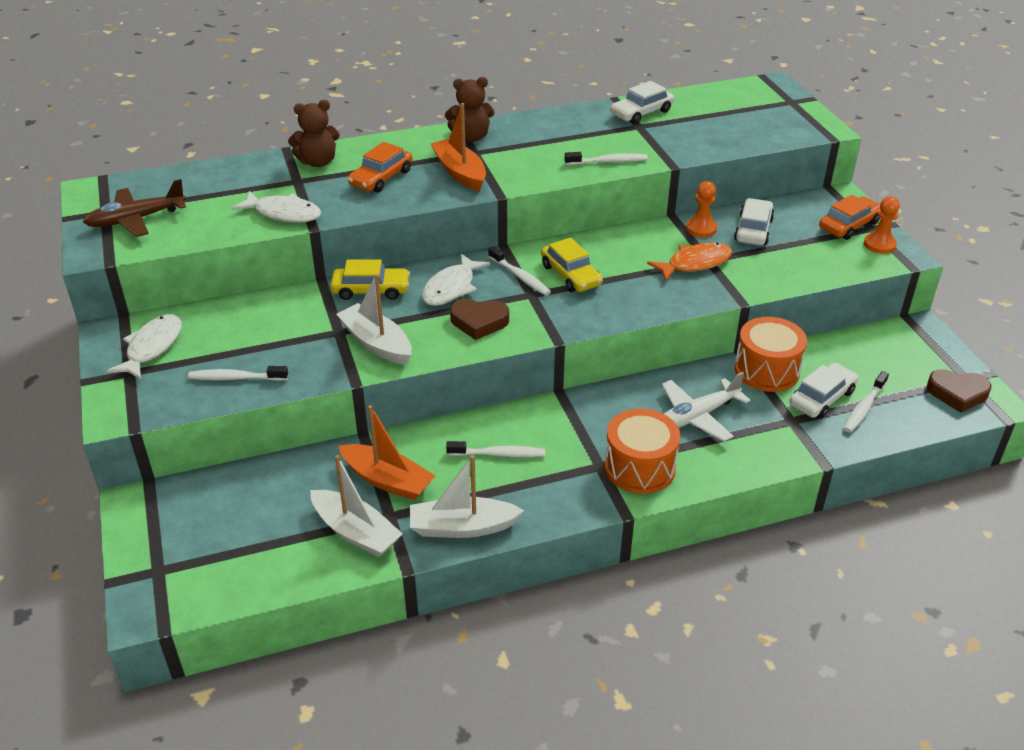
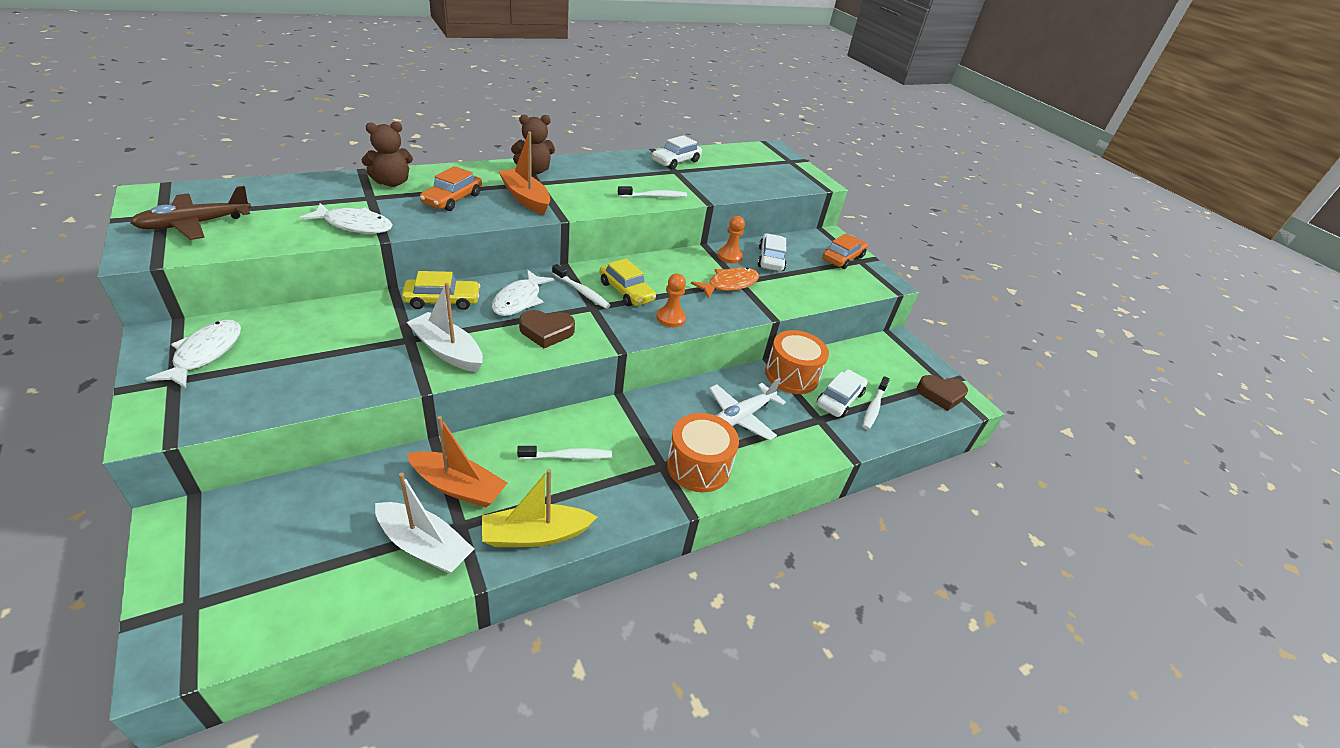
camera: 15 degrees left, 0 degrees up
white toothbrush [188,366,288,381] -> none
white boat [410,455,524,538] -> yellow boat [482,469,597,547]
orange pawn [864,197,900,254] -> orange pawn moved to [656,274,686,327]

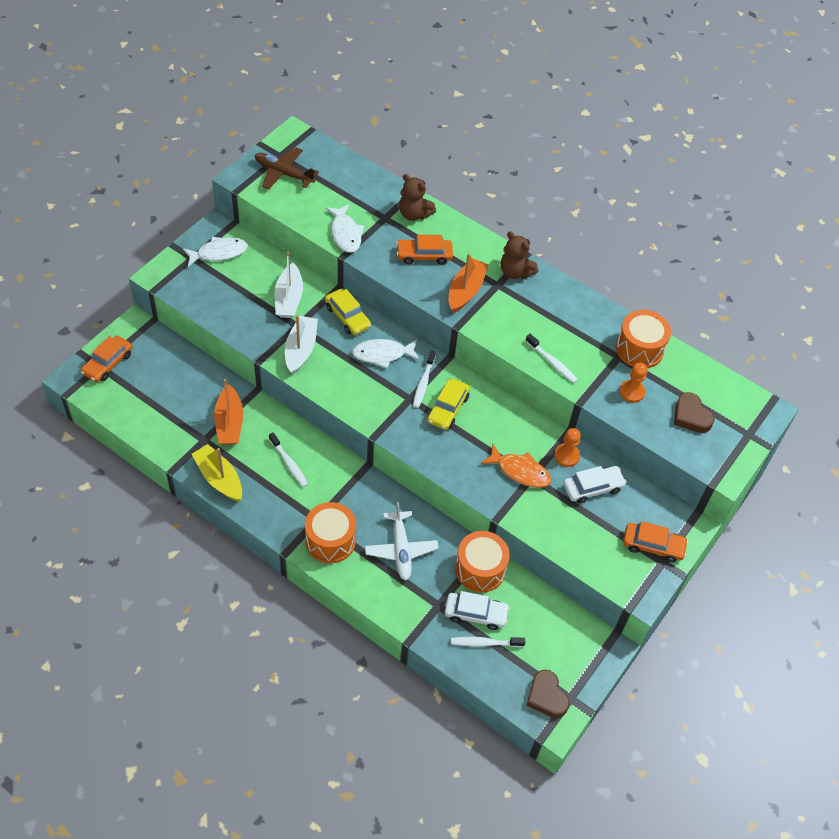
camera: 65 degrees right, 15 degrees up
white boat [375,473,474,573] -> white boat moved to [275,252,303,318]
brown heart [519,310,575,348] -> brown heart moved to [674,392,715,433]
white car [652,135,702,169] -> orange drum [616,310,671,368]
orange pawn [656,274,686,327] -> orange pawn moved to [619,363,648,403]
white plane [709,378,786,441] -> white plane turned 120 degrees counterclockwise [365,502,439,580]
none -> orange car [81,335,133,382]

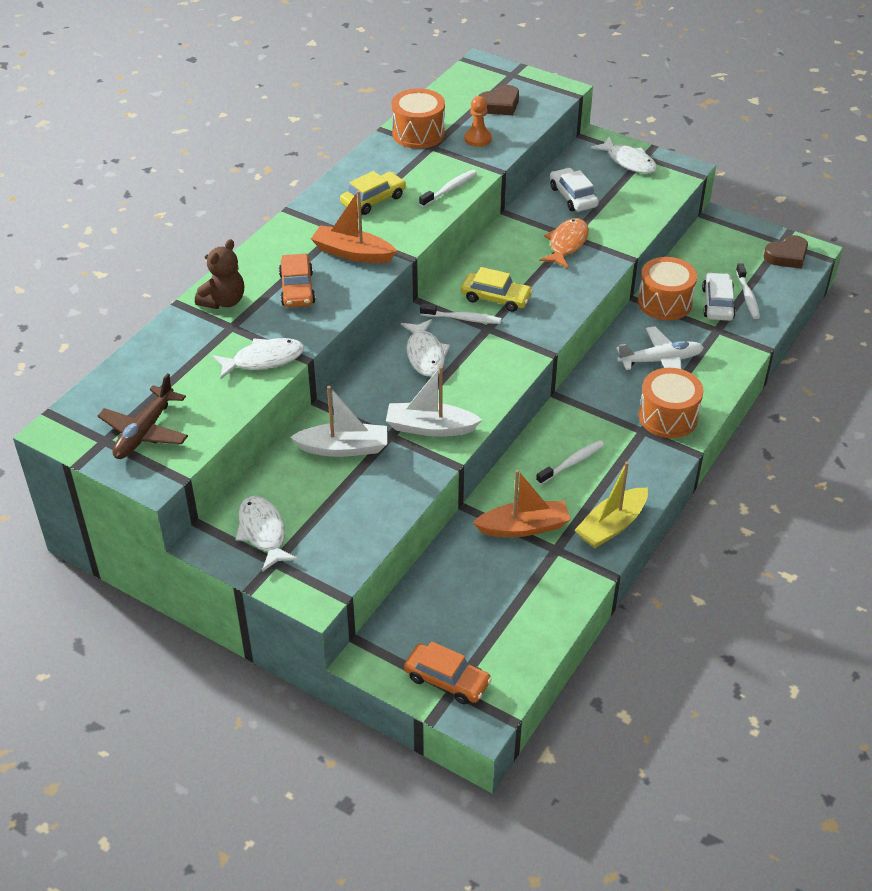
camera: 90 degrees left, 10 degrees down
yellow car [325,289,371,335] -> yellow car moved to [340,171,406,215]
brown teddy bear [501,231,538,279] -> none
orange pawn [554,428,581,467] -> none
orange car [623,521,688,562] -> white fish [591,137,657,174]

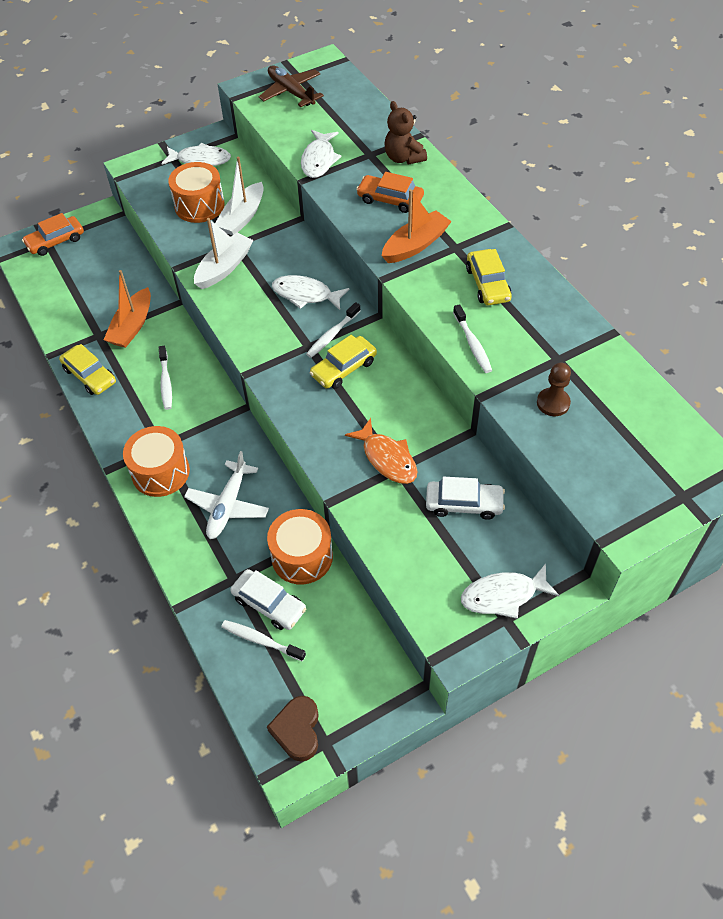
camera: 120 degrees right, 10 degrees up
orange drum [392,88,445,149] -> orange drum moved to [168,162,225,223]
orange pawn [465,96,492,147] -> brown pawn [537,363,571,416]
brown heart [478,85,519,115] -> none
yellow boat [574,461,648,548] -> yellow car [59,344,116,395]

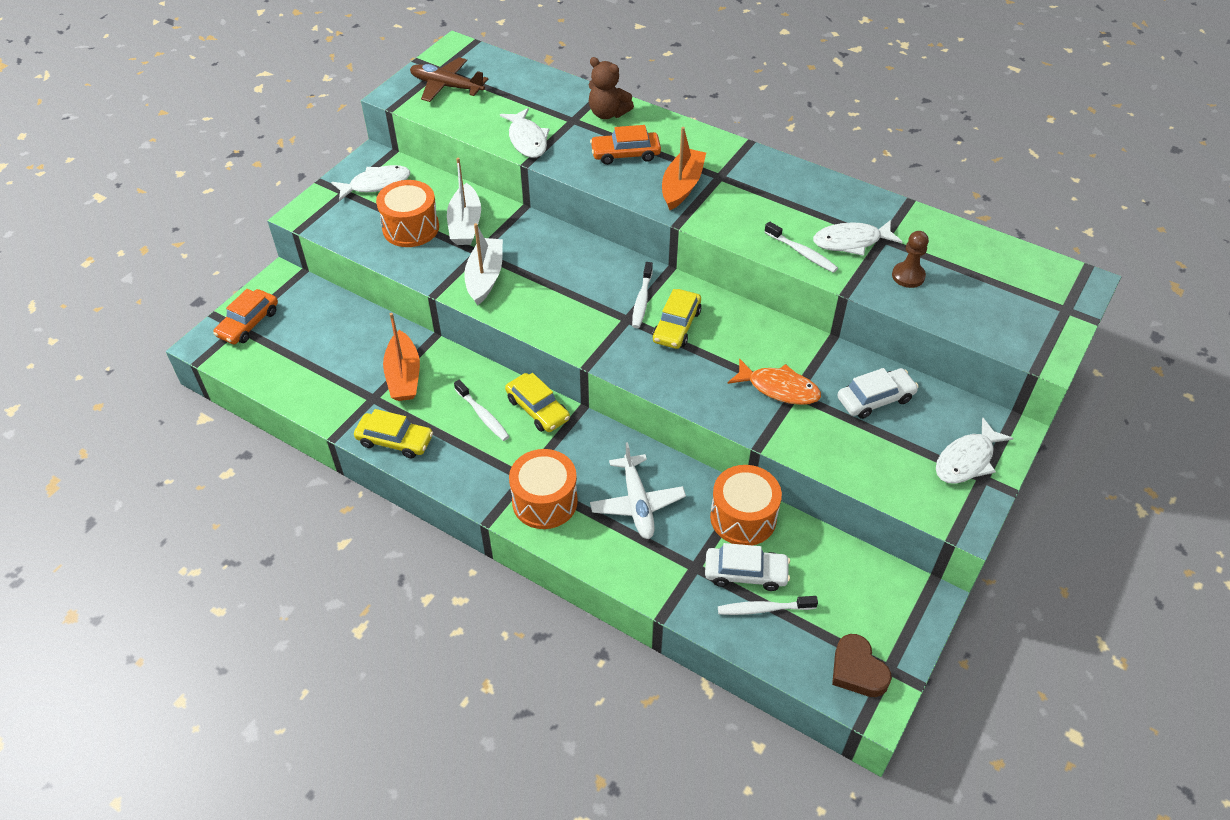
camera: 30 degrees left, 5 degrees down
white fish [272,275,349,310] -> white fish moved to [813,220,902,256]
yellow car [466,249,512,305] -> yellow car moved to [505,373,570,432]

